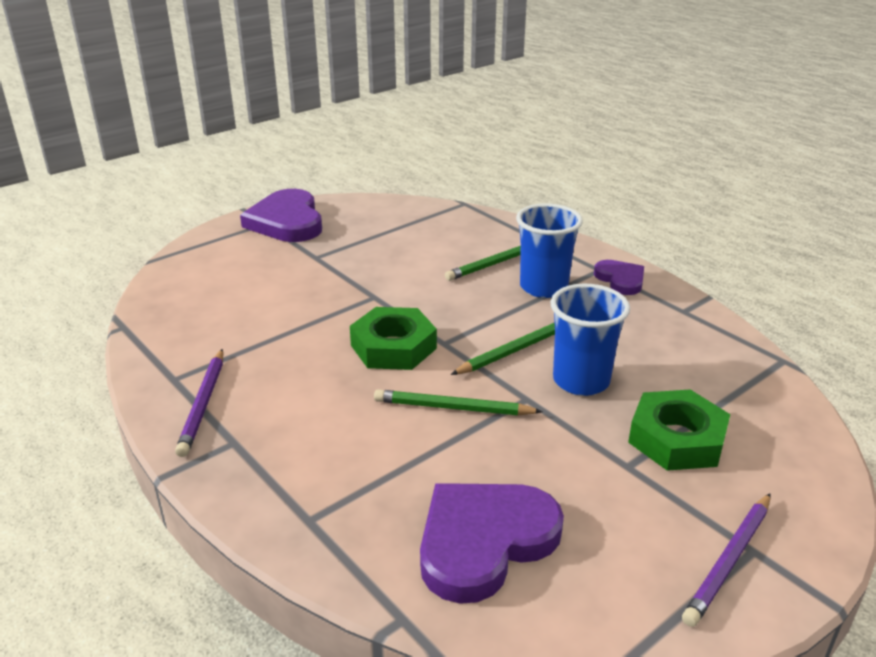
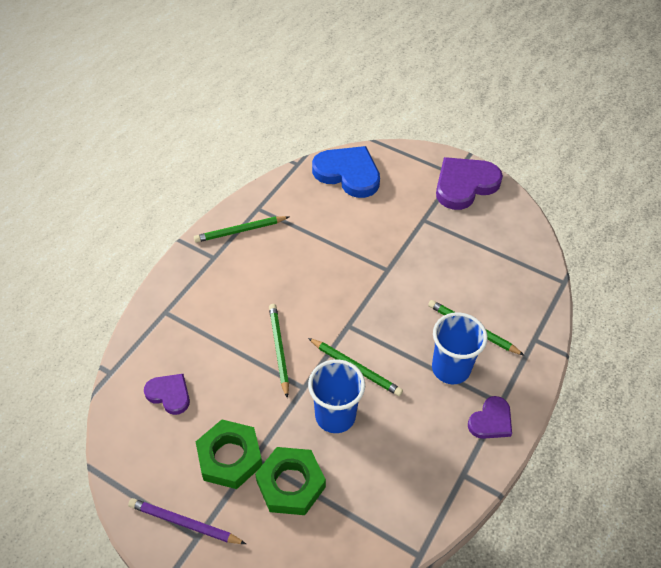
camera: 70 degrees right, 20 degrees up
purple pencil [175,349,223,457] -> green pencil [194,216,289,243]
green nut [350,307,437,370] -> green nut moved to [196,420,262,489]
purple heart [420,483,564,604] -> purple heart [144,374,190,415], size x0.55
none -> blue heart [312,146,380,198]

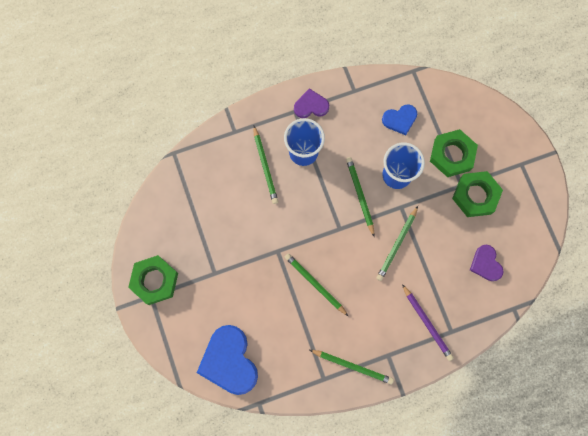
camera: 140 degrees left, 25 degrees up
purple pencil [128,498,246,544] -> purple pencil moved to [402,284,454,361]
purple heart [436,157,503,210] -> green nut [128,255,178,305]
none -> green pencil [285,253,348,316]
none -> blue heart [382,104,417,135]

